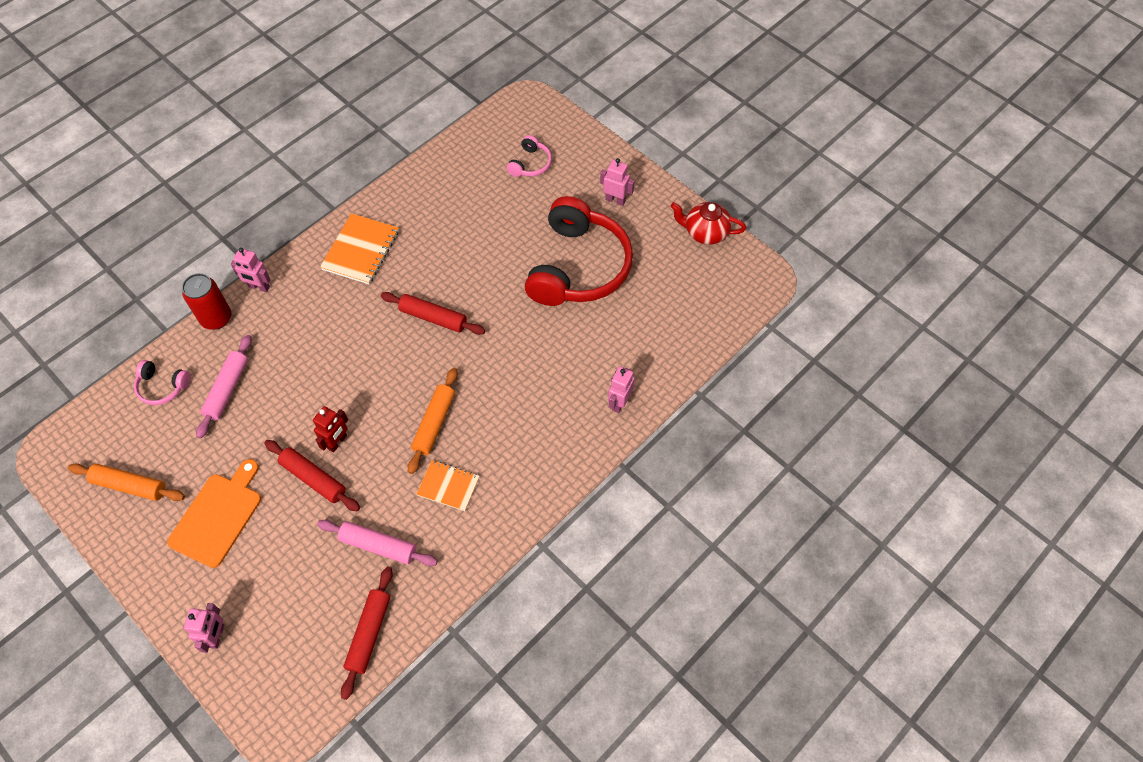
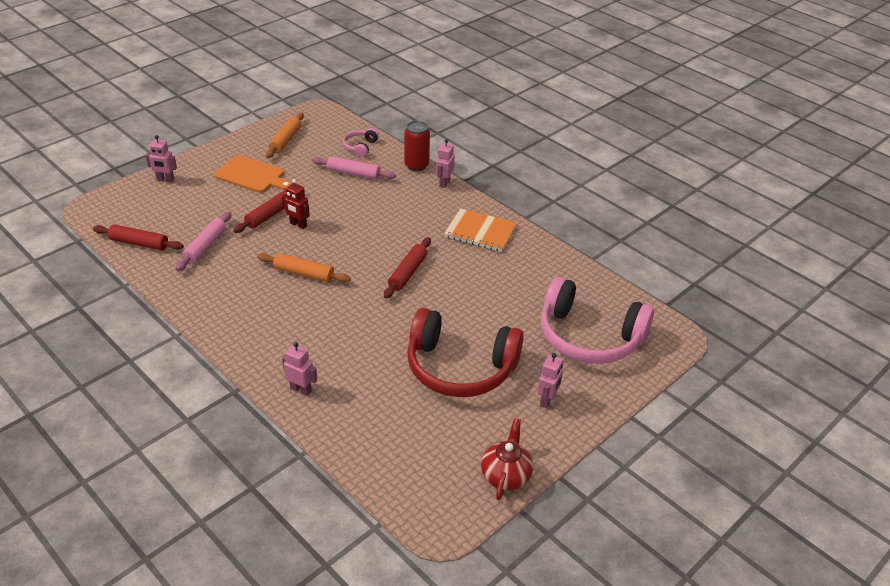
camera: 90 degrees right, 20 degrees down
orange notebook [416,460,480,511] -> none
pink headphones [507,135,552,177] -> pink headphones [541,277,654,364], size x2.34

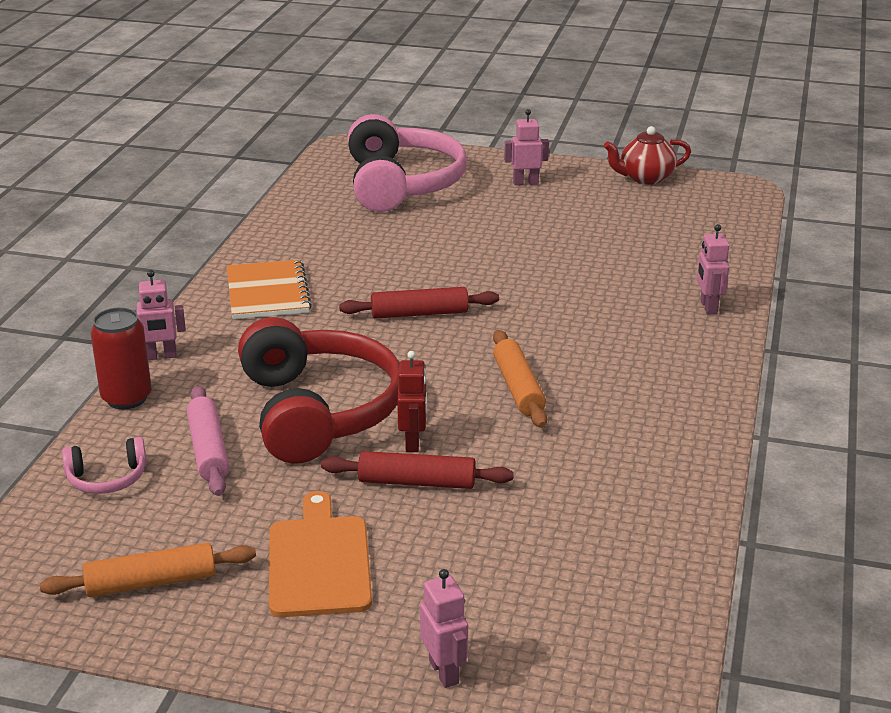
camera: 120 degrees left, 10 degrees down
red rolling pin [93,225,184,250] -> none
pink rolling pin [176,212,232,271] -> none
red headphones [407,308,523,397] -> red headphones moved to [238,317,400,464]

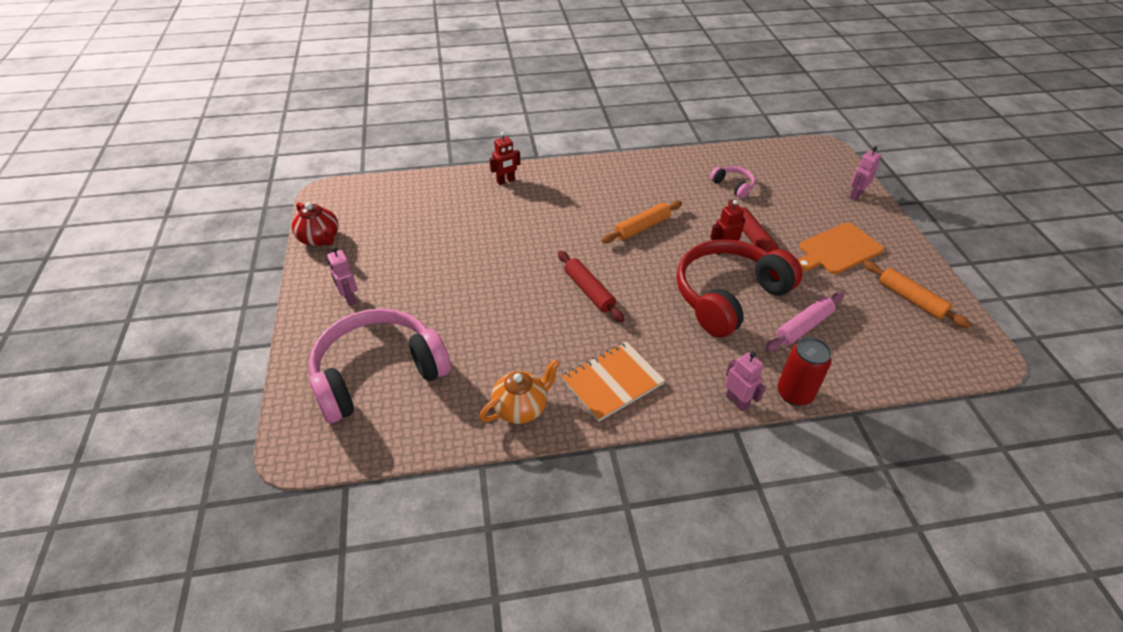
camera: 115 degrees left, 15 degrees up
pink headphones [62,437,147,494] -> pink headphones moved to [710,166,755,199]
pink robot [697,224,729,314] -> red robot [490,132,520,185]
none -> orange teapot [479,359,560,424]

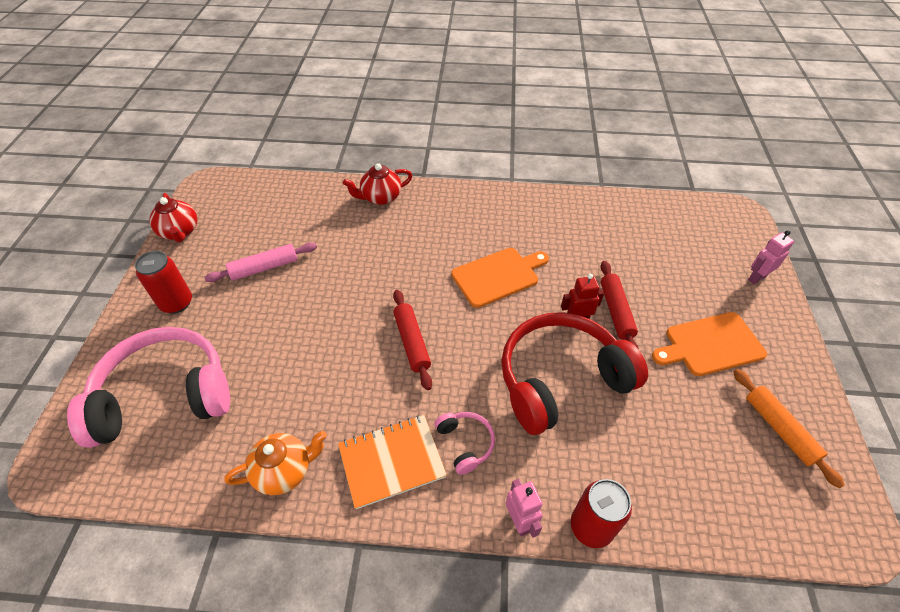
camera: 15 degrees right, 5 degrees up
pink robot [327,247,357,306] -> red can [135,251,192,314]
red robot [490,132,520,185] -> red teapot [343,163,412,205]
orange rolling pin [601,200,682,243] -> orange cutting board [451,248,549,308]
pink headphones [710,166,755,199] -> pink headphones moved to [435,412,495,475]
pink rolling pin [766,292,844,351] -> pink rolling pin moved to [204,242,317,282]

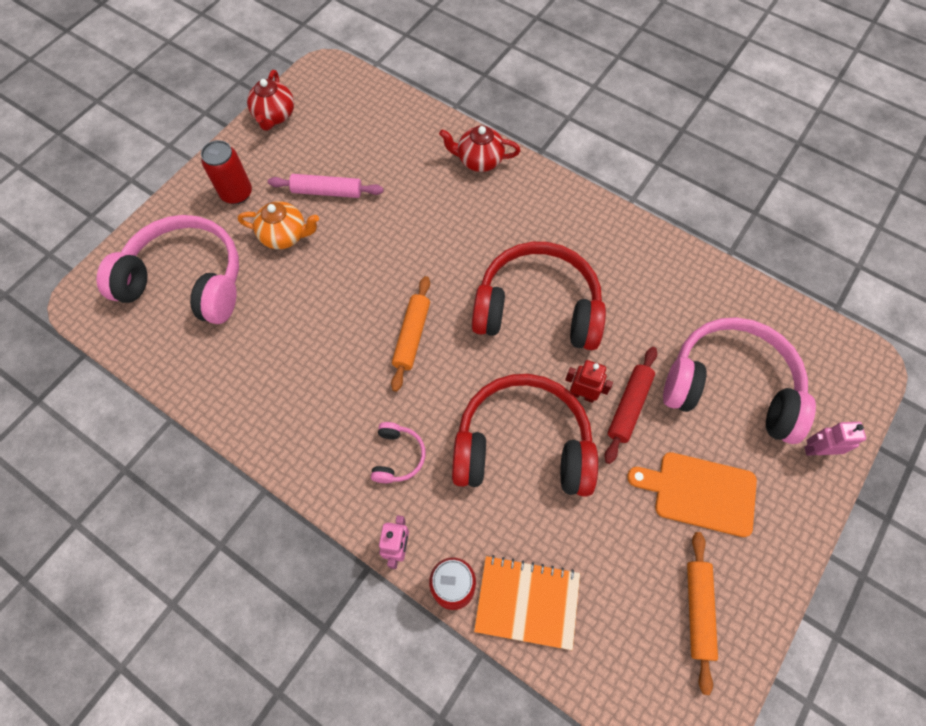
camera: 30 degrees right, 15 degrees up
orange teapot [224,431,327,495] -> orange teapot moved to [238,201,319,249]
orange notebook [338,415,447,509] -> orange notebook moved to [474,555,580,650]
red rolling pin [393,290,432,390] -> orange rolling pin [391,276,430,392]
orange cutting board [451,248,549,308] -> red headphones [472,242,606,350]
none -> pink headphones [663,317,816,444]

